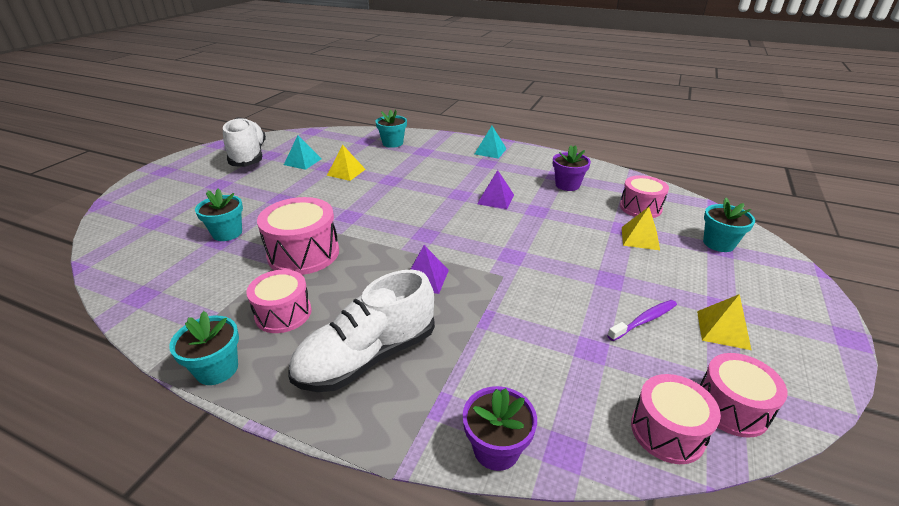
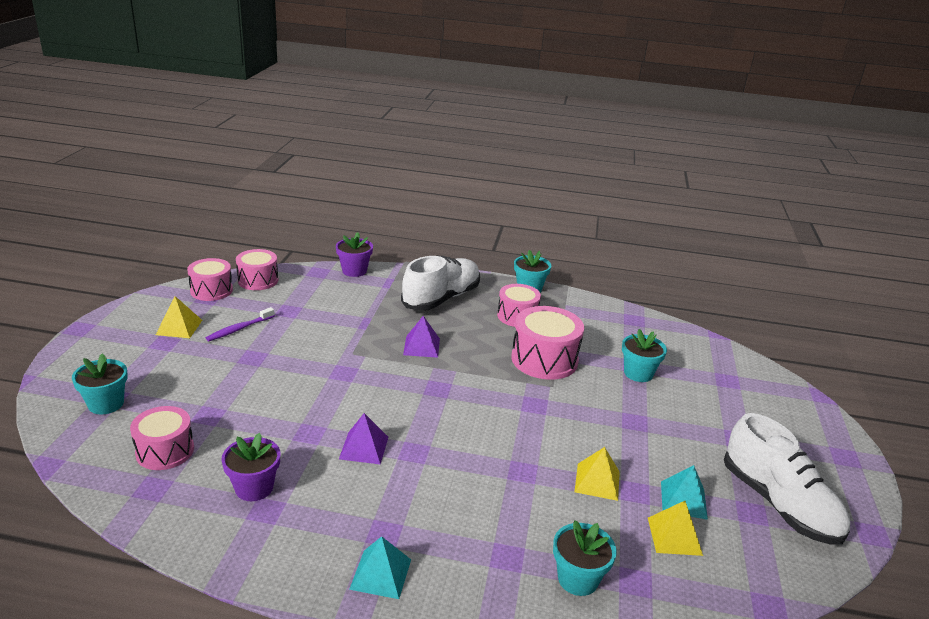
camera: 165 degrees right, 5 degrees down
yellow pyramid [622,207,660,250] -> yellow pyramid moved to [648,501,703,556]

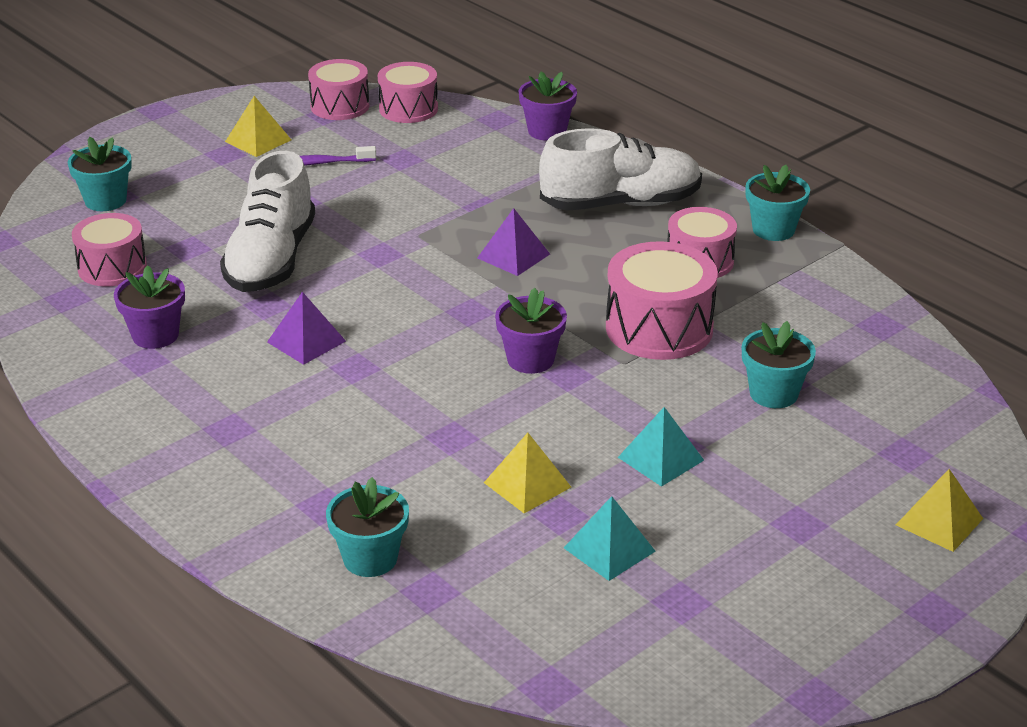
camera: 40 degrees right, 5 degrees up
turquoise pyramid [349,536,411,599] -> turquoise pyramid moved to [618,407,704,487]
yellow pyramid [648,501,703,556] -> yellow pyramid moved to [896,469,983,552]
white shoe [724,413,850,545] -> white shoe moved to [220,151,315,292]
none -> purple flower pot [495,288,567,374]

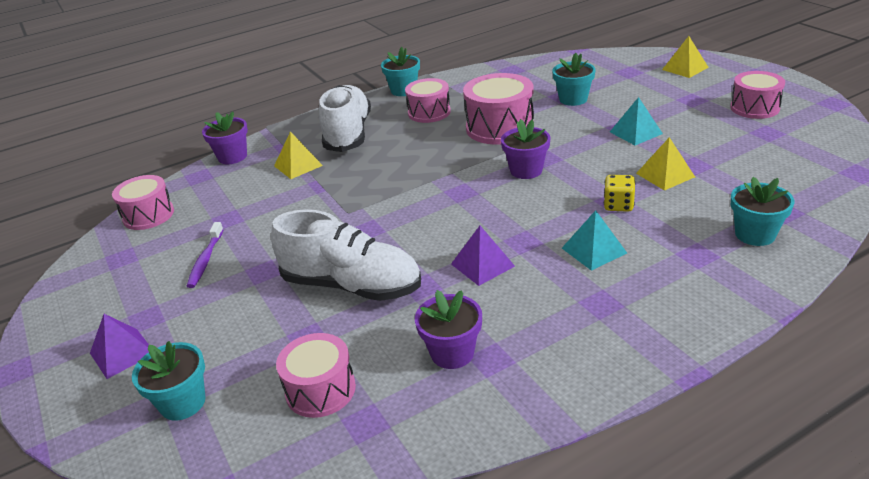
camera: 75 degrees left, 0 degrees up
yellow pyramid [225,96,291,157] -> yellow pyramid moved to [274,131,323,179]
pink drum [308,59,369,120] -> pink drum moved to [730,71,785,119]
purple pyramid [477,208,550,276] -> purple pyramid moved to [90,314,149,379]
turquoise pyramid [564,496,656,581] -> turquoise pyramid moved to [562,210,627,271]
none -> yellow dice [604,175,635,212]

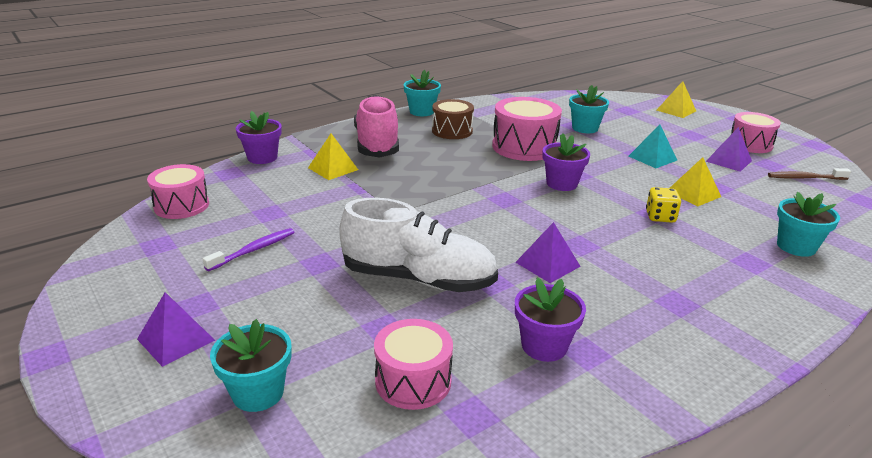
camera: 10 degrees left, 5 degrees down
purple toothbrush [187,222,224,288] -> purple toothbrush turned 135 degrees counterclockwise [203,228,294,271]
white shoe [319,85,371,152] -> pink shoe [354,95,399,158]
pink drum [405,78,451,123] -> brown drum [432,99,474,139]
turquoise pyramid [562,210,627,271] -> none
none -> purple pyramid [706,127,752,172]
none -> brown toothbrush [768,168,851,180]

